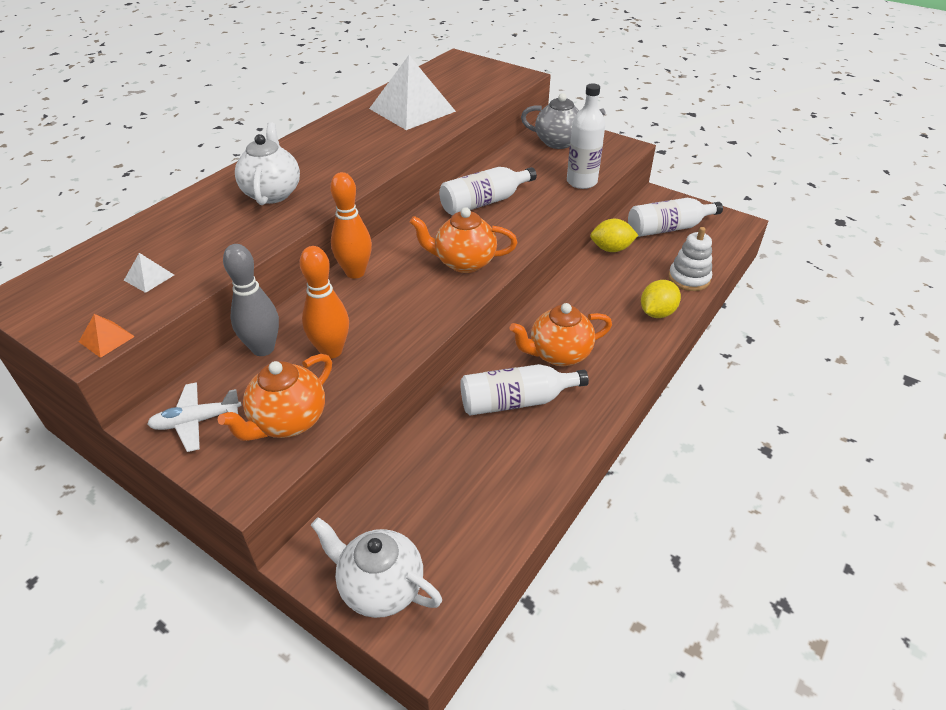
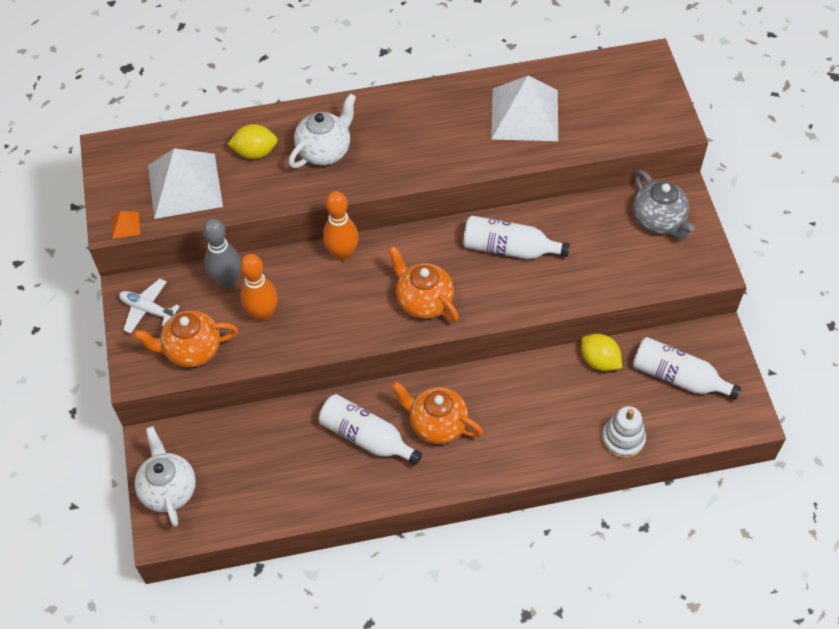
camera: 45 degrees right, 15 degrees up
white pyramid [124,253,174,293] -> white pyramid [148,148,223,219], size x2.49
white bottle [567,83,605,189] -> none
yellow lemon [641,280,681,318] -> yellow lemon moved to [228,124,278,159]

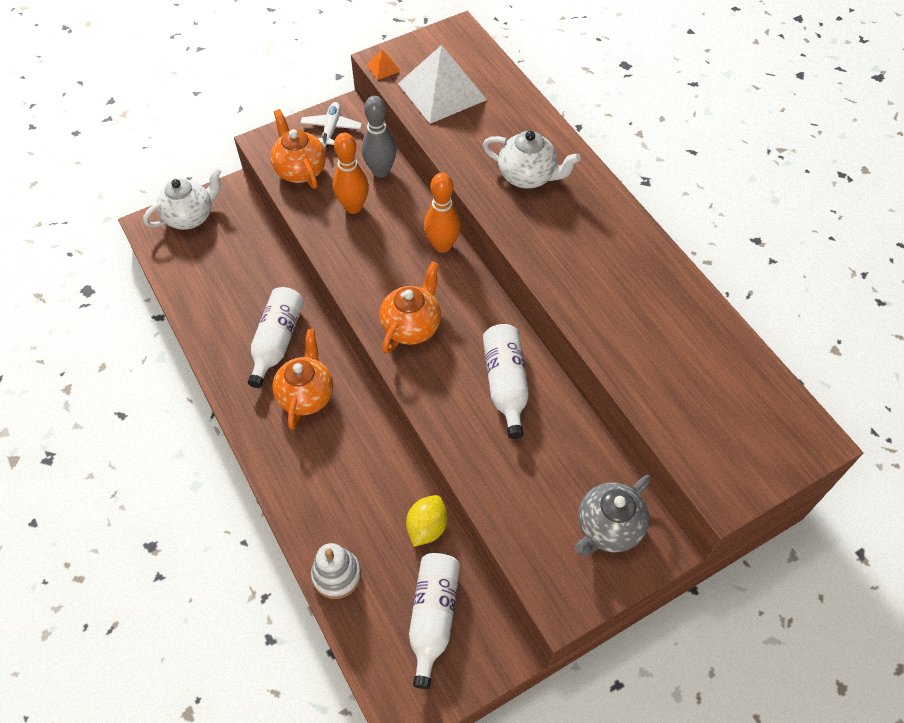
camera: 70 degrees right, 0 degrees up
yellow lemon [228,124,278,159] -> none
white pyramid [491,75,558,141] -> none

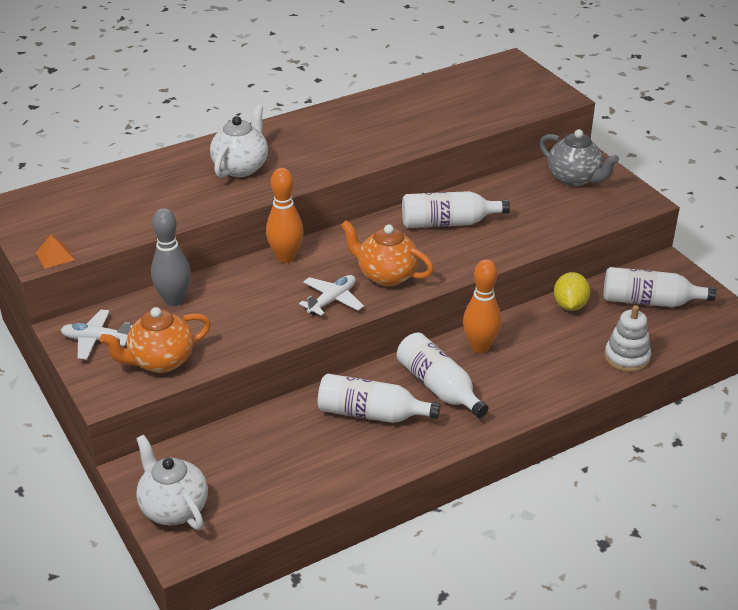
camera: 90 degrees left, 20 degrees down
orange teapot [272,329,333,430] -> white bottle [397,333,489,418]
orange bowling pin [333,133,369,214] -> orange bowling pin moved to [463,259,502,353]
white pyramid [398,45,487,124] -> none
yellow lemon [406,495,448,547] -> yellow lemon turned 75 degrees clockwise [554,272,590,311]
none -> white plane [299,275,364,316]

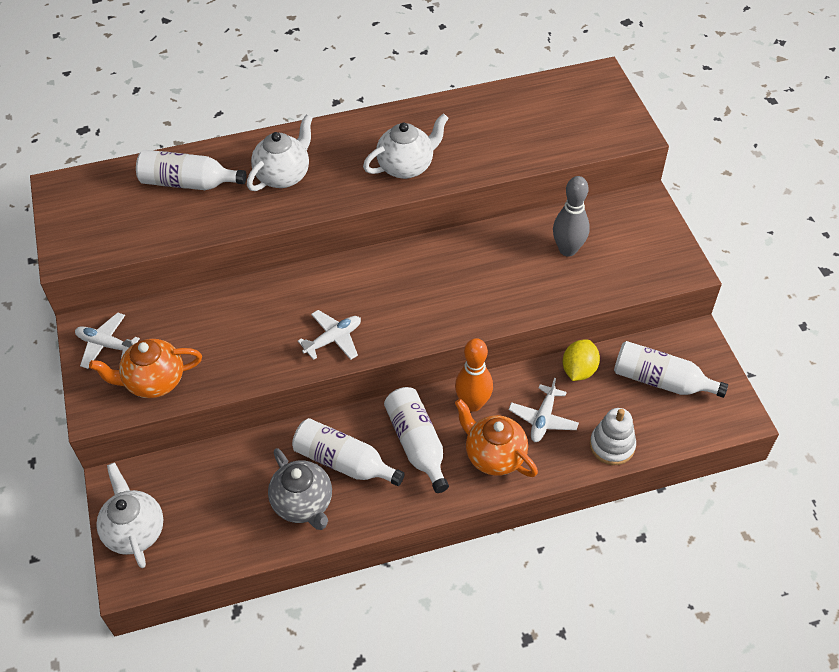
camera: 15 degrees right, 15 degrees up
orange pyramid [36,235,74,269] -> none
grey bowling pin [151,208,191,306] -> grey bowling pin moved to [553,176,590,257]
orange bowling pin [266,168,304,263] -> none
orange teapot [341,220,434,286] -> orange teapot moved to [455,399,538,477]
white bottle [402,191,510,228] -> white bottle moved to [136,150,247,190]
grey teapot [540,129,619,187] -> grey teapot moved to [268,448,332,530]
none -> white teapot [363,114,449,179]
none -> white plane [509,378,579,442]

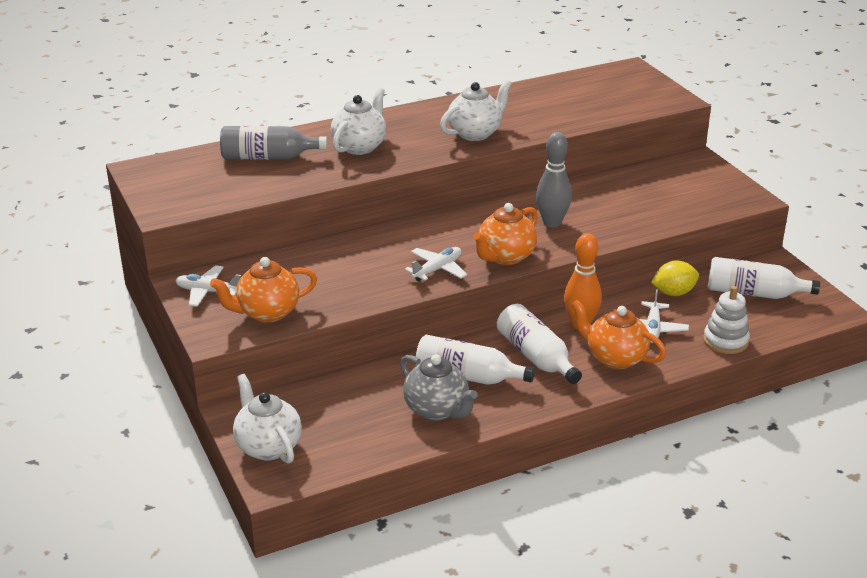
camera: 10 degrees left, 20 degrees down
white bottle [136,150,247,190] -> grey bottle [220,126,327,160]
grey bowling pin [553,176,590,257] -> grey bowling pin moved to [536,132,572,227]
yellow lemon [563,339,600,381] -> yellow lemon turned 60 degrees clockwise [651,260,699,296]
none -> orange teapot [473,203,538,265]

